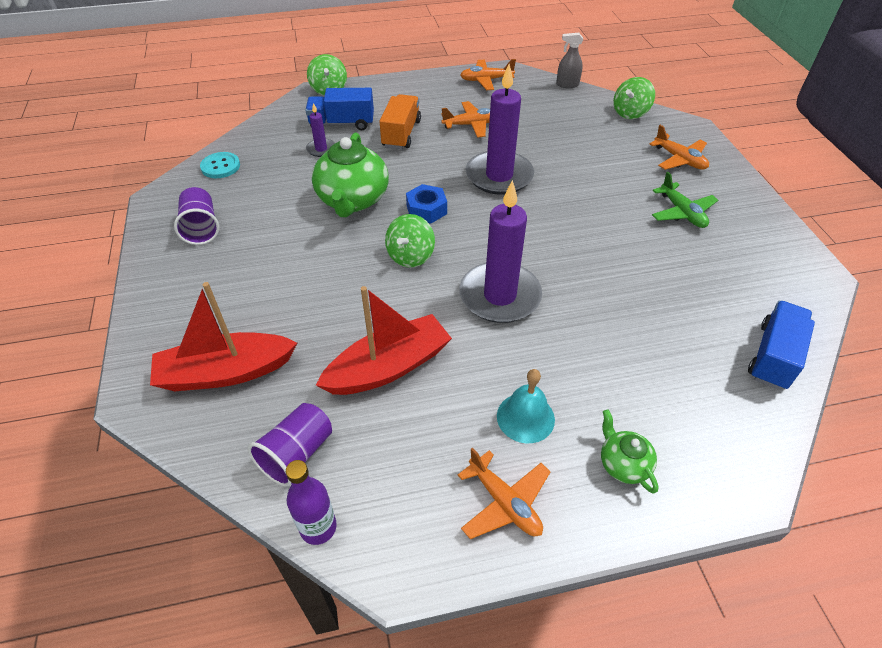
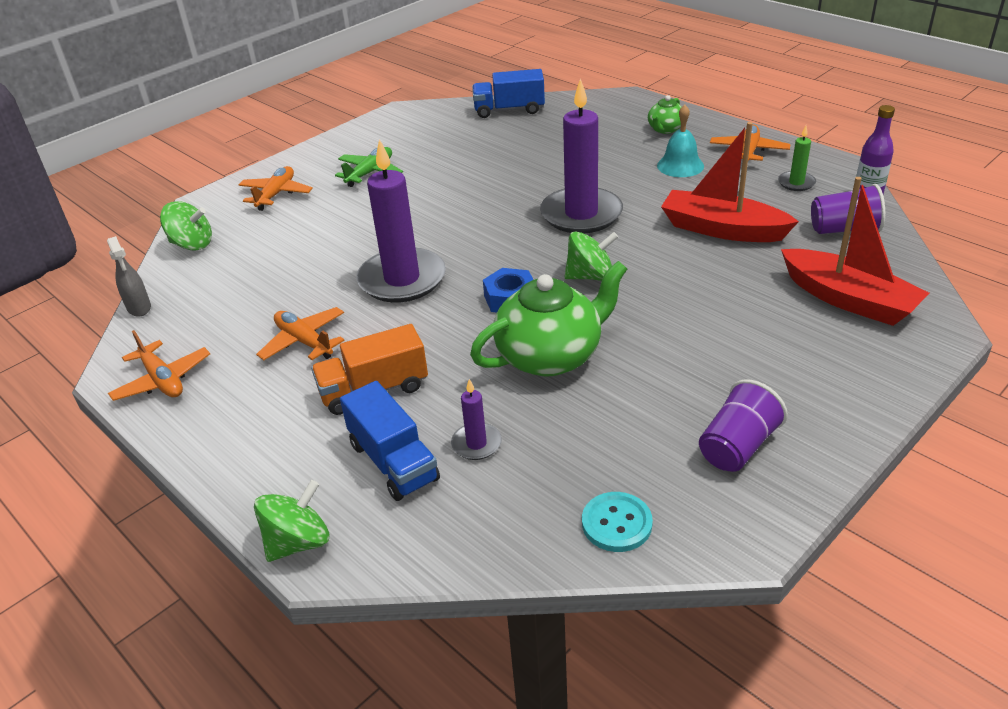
camera: 120 degrees left, 10 degrees down
none -> green candle [778,126,816,191]

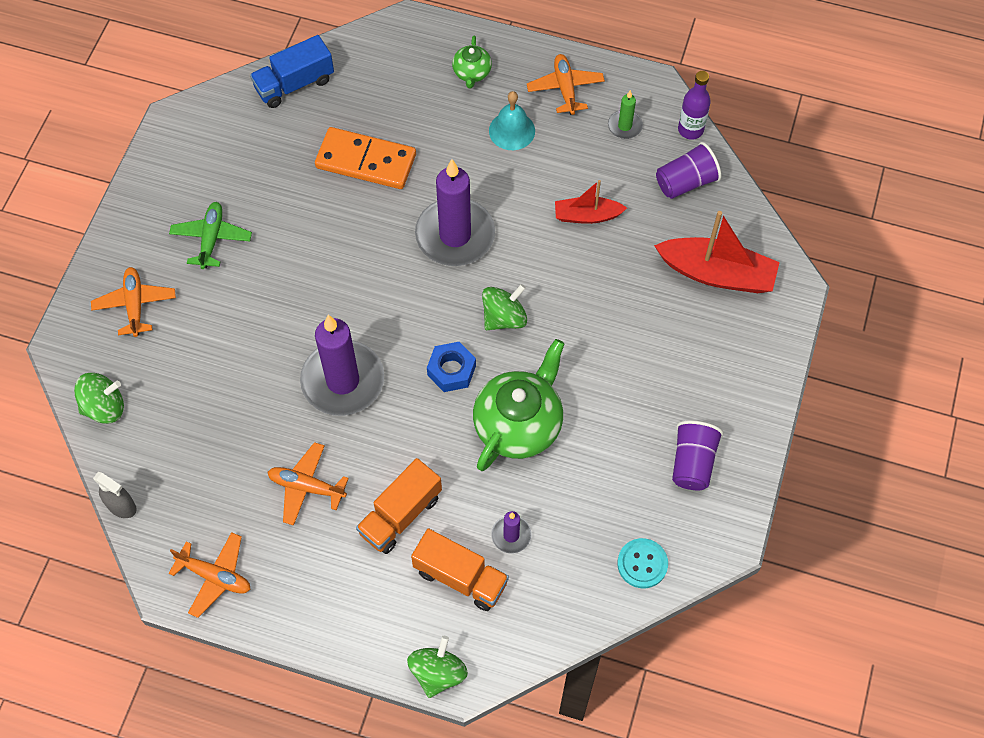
camera: 30 degrees left, 25 degrees up
blue truck [340,381,440,501] -> orange truck [411,528,509,611]
red boat [661,122,799,242] -> red boat [555,180,627,224], size x0.59
none -> orange domino [315,127,416,189]

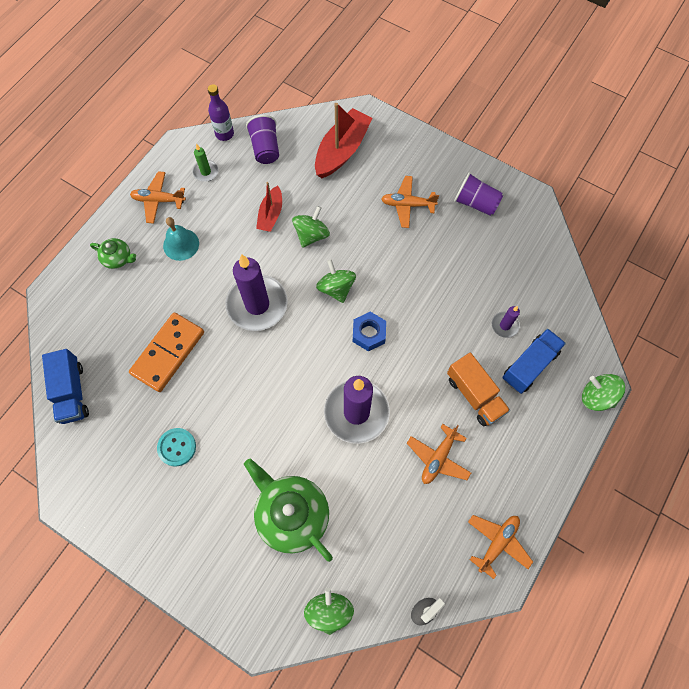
camera: 75 degrees left, 5 degrees up
orange plane [91,267,176,337] -> orange plane moved to [381,176,439,228]
green plane [169,202,252,269] -> none
orange truck [411,528,509,611] -> blue truck [502,328,566,394]
green teapot [473,339,565,471] -> green teapot moved to [244,458,333,562]
turquoise button [617,538,668,588] -> turquoise button moved to [157,428,196,466]
none -> green spinning top [292,206,330,248]

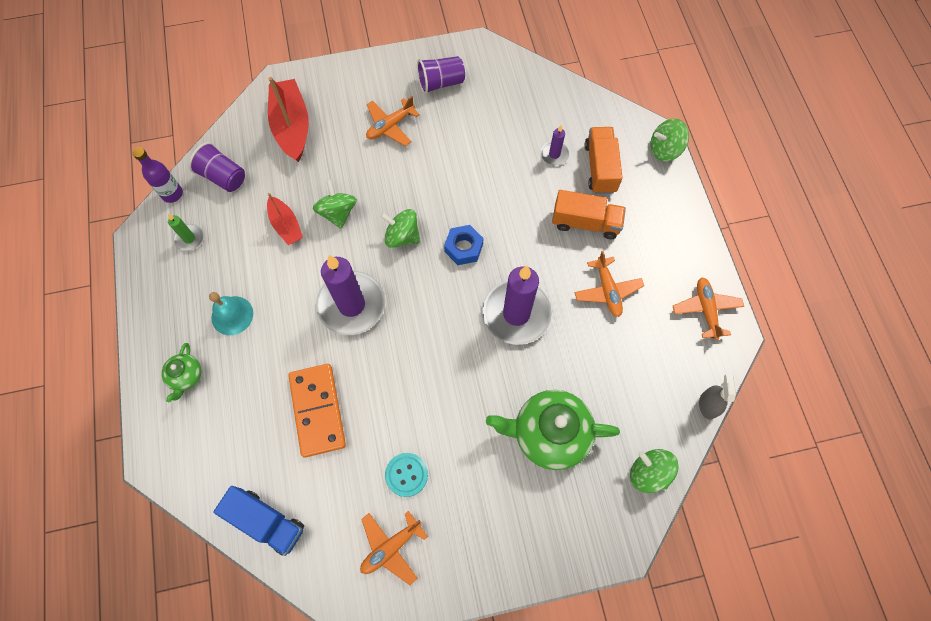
camera: 45 degrees left, 0 degrees up
green teapot [90,238,136,269] -> green teapot turned 120 degrees clockwise [161,343,201,402]
orange plane [130,171,186,224] -> orange plane moved to [360,511,428,585]
blue truck [502,328,566,394] -> orange truck [585,127,623,194]

